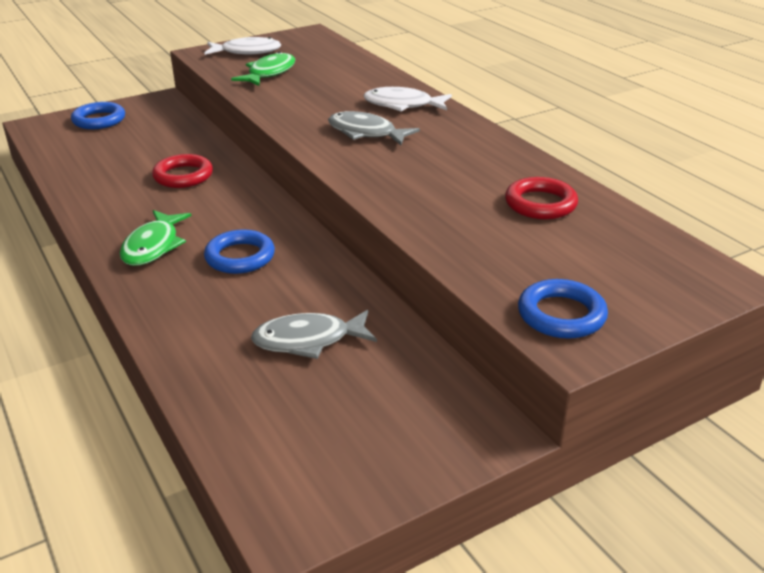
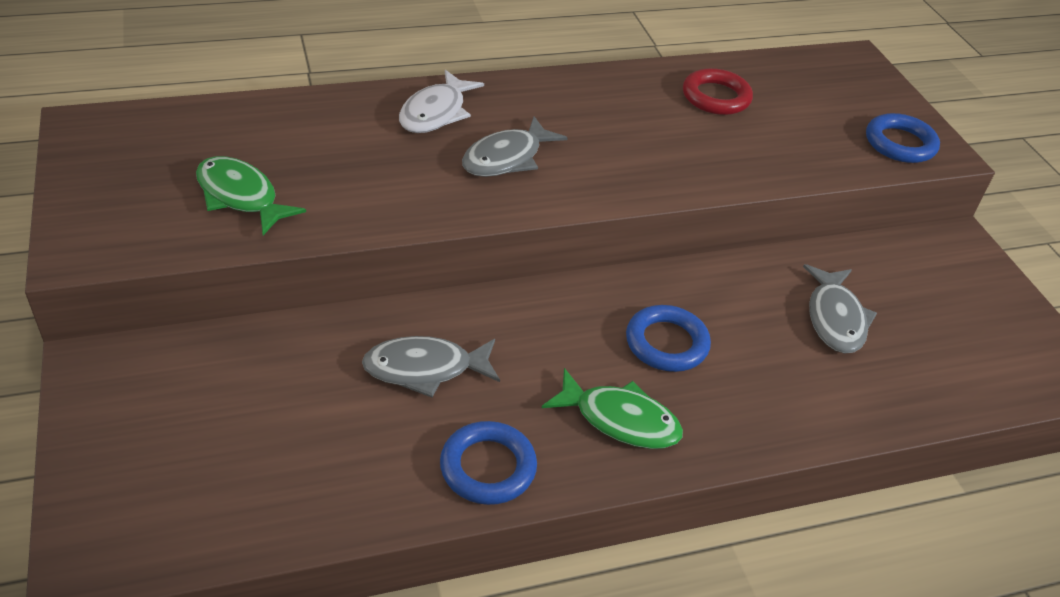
camera: 80 degrees left, 10 degrees up
blue ring [71,102,125,129] -> blue ring moved to [440,421,537,505]
red ring [152,154,213,188] -> grey fish [362,336,500,398]
white fish [205,37,281,55] -> none

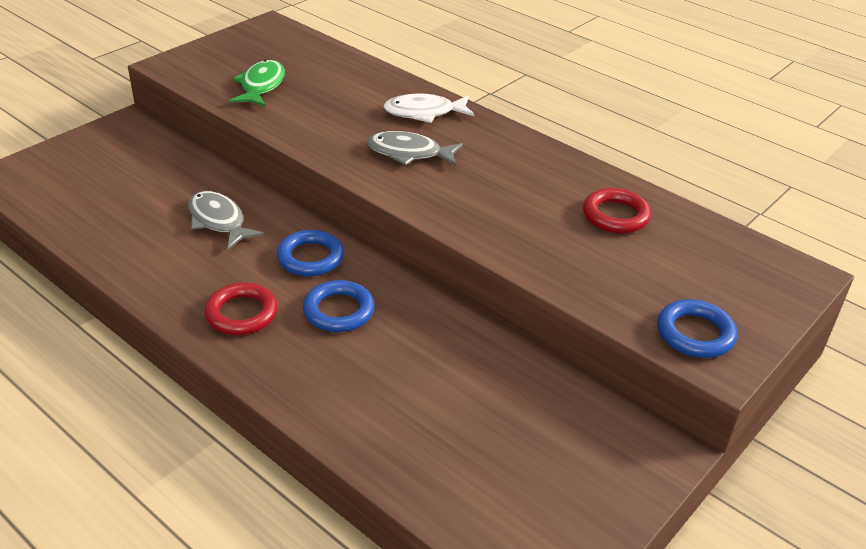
camera: 60 degrees right, 5 degrees down
blue ring [440,421,537,505] -> blue ring moved to [277,230,344,276]
green fish [542,368,683,449] -> red ring [204,282,278,335]
grey fish [803,264,877,354] -> none

